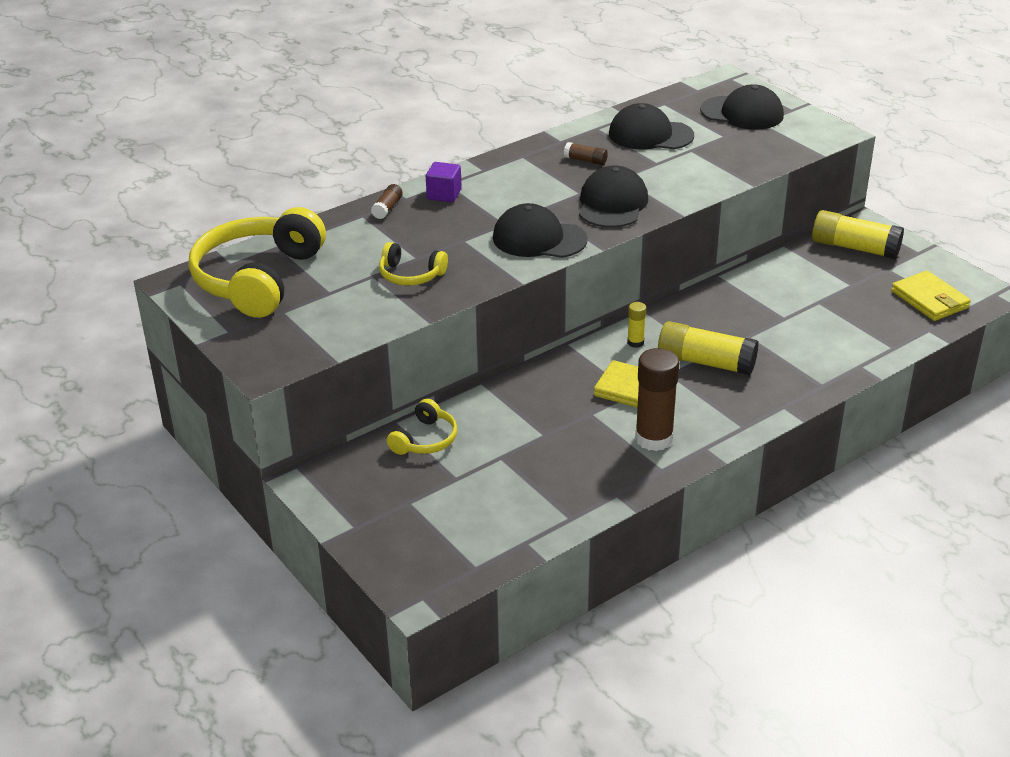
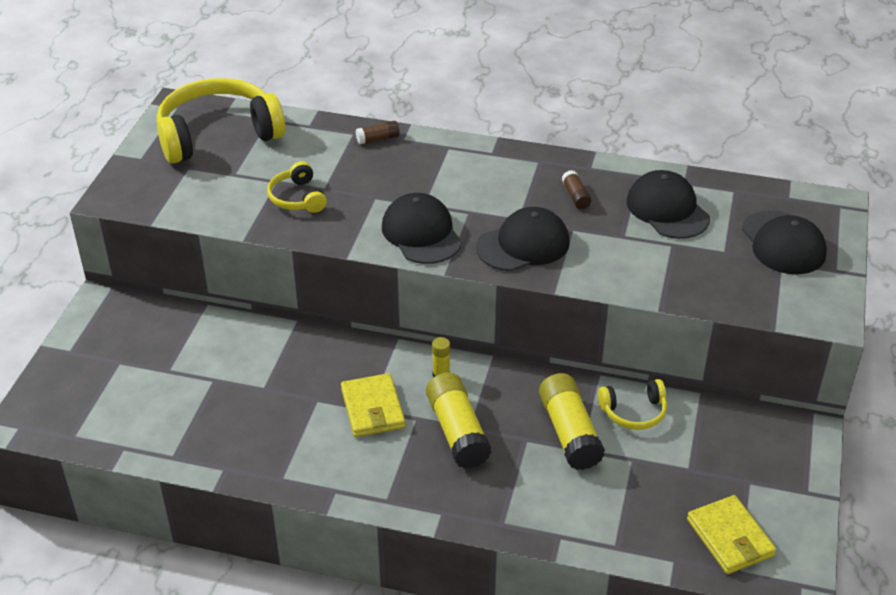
camera: 50 degrees right, 5 degrees up
yellow headphones [387,399,458,455] -> yellow headphones moved to [598,379,667,430]
purple cube [426,162,462,202] -> none
brown glue stick [635,348,679,451] -> none
yellow glue stick [812,210,904,259] -> yellow glue stick moved to [539,373,605,470]
yellow wallet [891,271,971,321] -> yellow wallet turned 45 degrees counterclockwise [687,495,776,574]

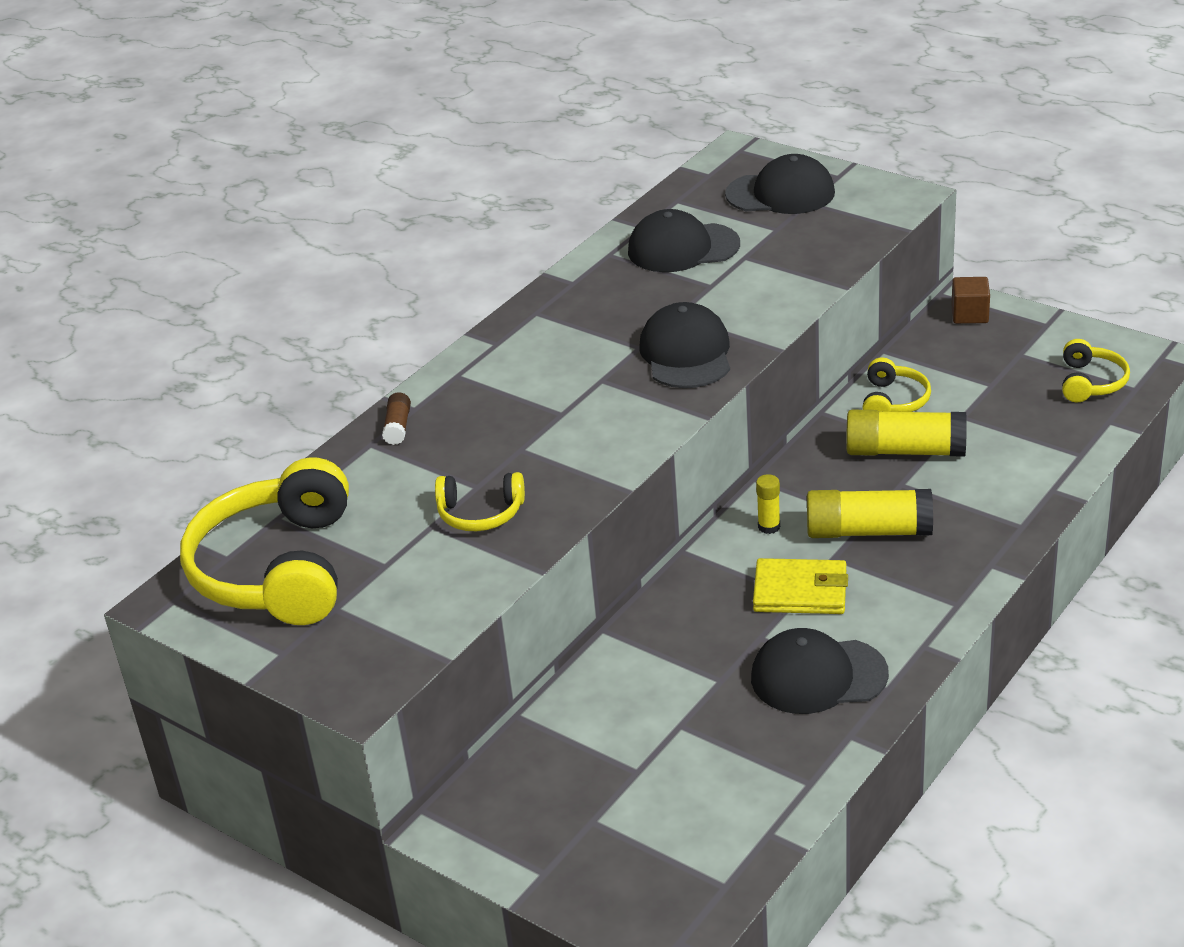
camera: 65 degrees left, 5 degrees down
black cap [382,193,462,264] -> black cap moved to [751,628,889,714]
brown glue stick [562,170,591,209] -> none
yellow wallet [687,495,776,574] -> yellow headphones [1062,339,1130,402]
none -> brown cube [952,277,990,324]

